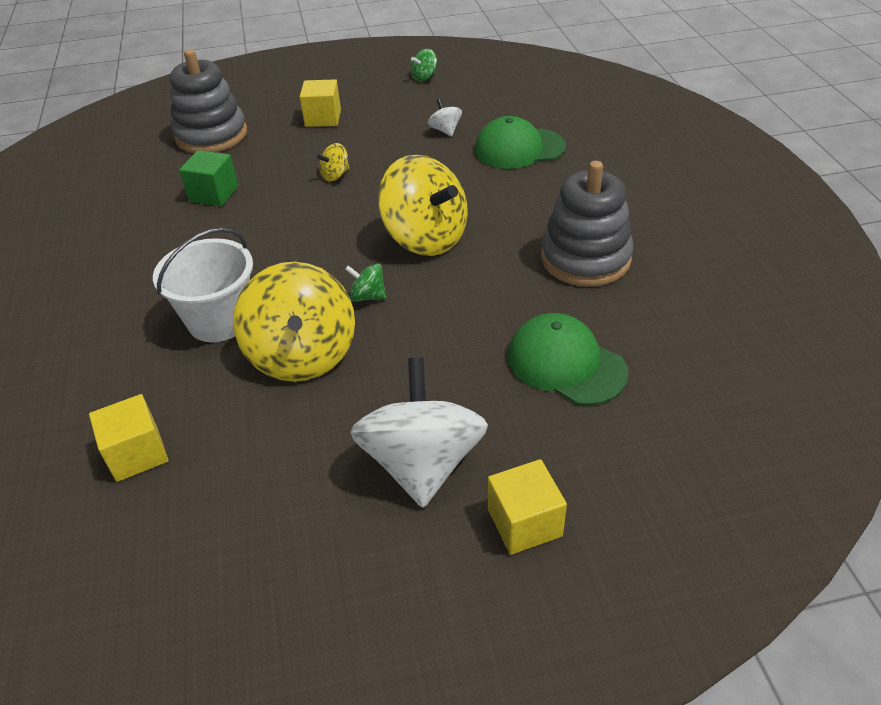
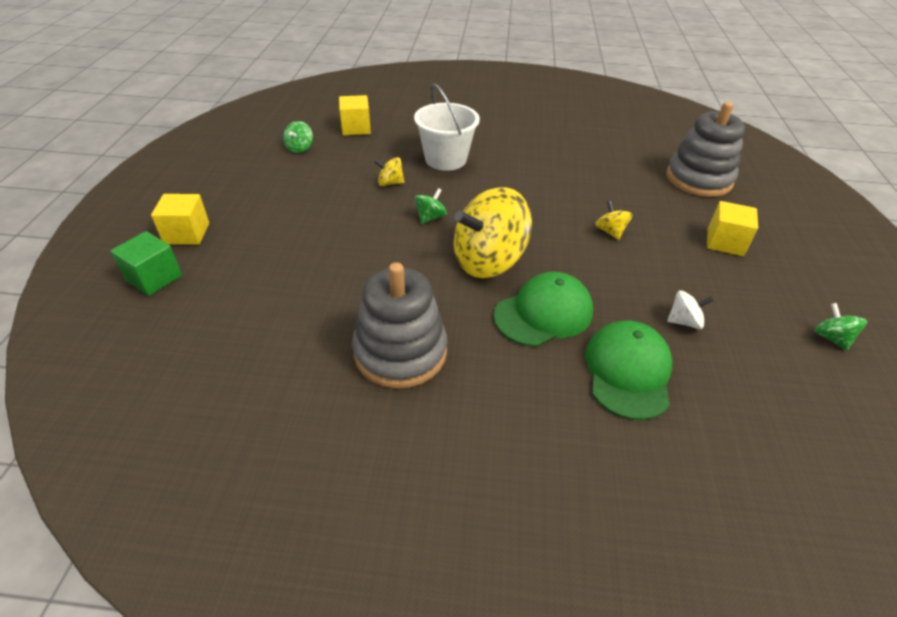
camera: 105 degrees right, 0 degrees up
green cube [179,150,238,206] -> green cube moved to [110,231,182,296]
yellow spinning top [233,262,355,382] -> yellow spinning top [374,157,404,186], size x0.43
white spinning top [350,357,488,508] -> none
green cap [508,313,628,406] -> green cap moved to [494,272,593,347]
none -> green spinning top [283,121,313,153]

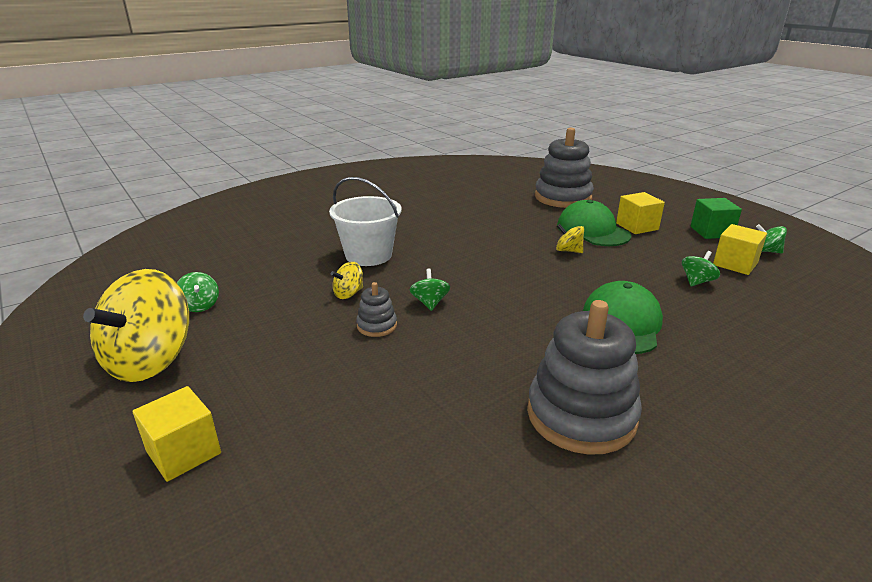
camera: 40 degrees left, 15 degrees down
green cube [110,231,182,296] -> green cube moved to [690,198,742,239]
yellow cube [339,95,371,135] -> yellow cube moved to [713,224,767,275]
yellow spinning top [454,187,532,278] -> yellow spinning top moved to [83,269,189,382]
green cap [585,320,672,420] -> green cap moved to [557,200,631,246]
white spinning top [667,290,714,329] -> green spinning top [682,251,720,286]
none -> grey stacking toy [356,282,397,337]

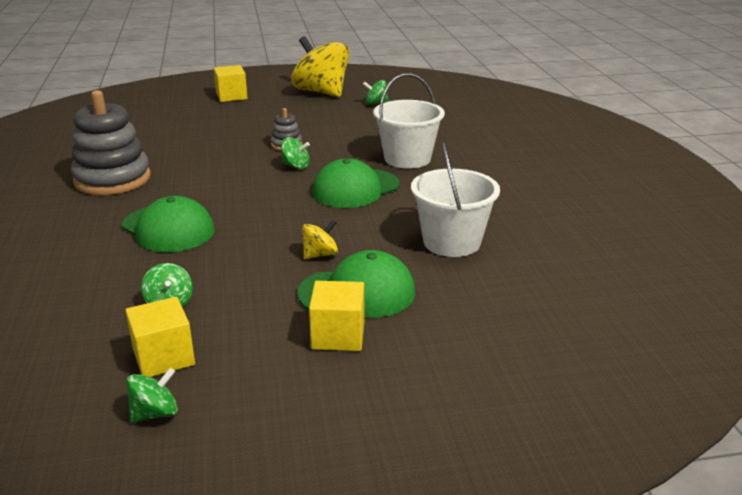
camera: 115 degrees right, 0 degrees up
yellow spinning top [331,262,363,299] -> none
grey stacking toy [535,128,594,208] -> none
green cube [690,198,742,239] -> none
none -> green cap [312,159,400,208]
none -> white bucket [411,142,500,257]

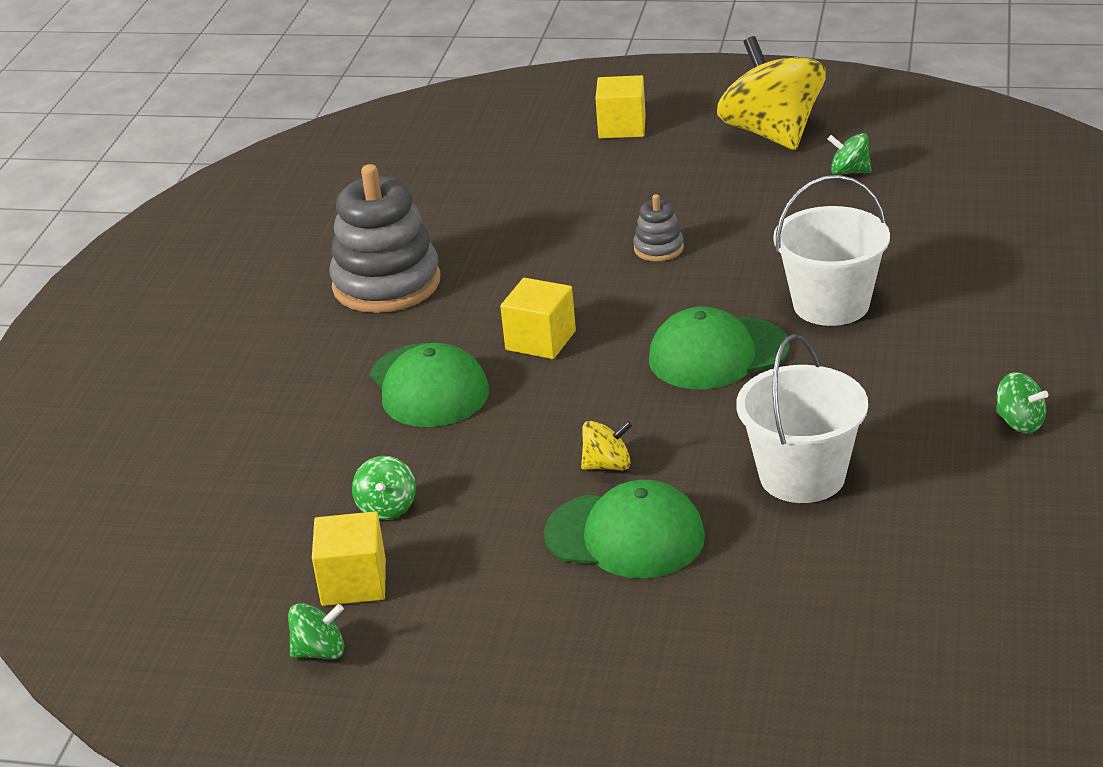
camera: 25 degrees right, 5 degrees up
green spinning top [281,137,310,169] -> green spinning top moved to [996,372,1048,433]
yellow cube [309,281,364,351] -> yellow cube moved to [500,278,576,359]

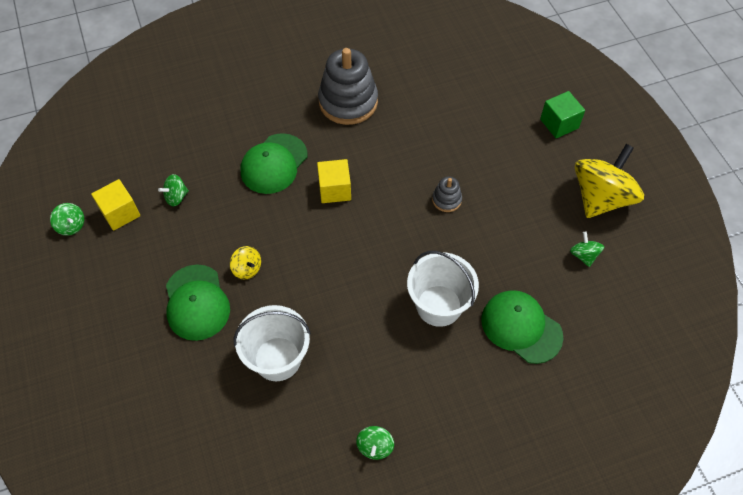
camera: 55 degrees right, 25 degrees up
yellow cube [595,75,646,139] -> green cube [540,91,585,138]
green cap [649,306,790,389] -> green cap moved to [482,290,563,364]

